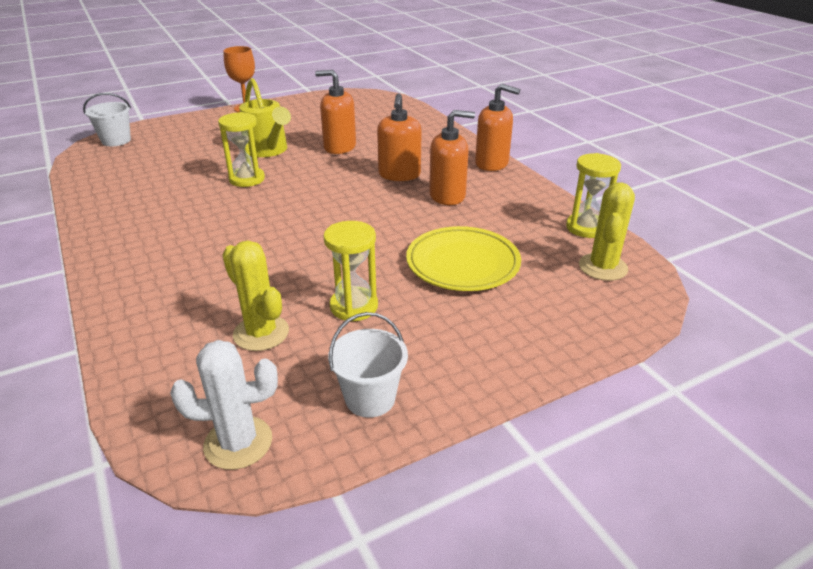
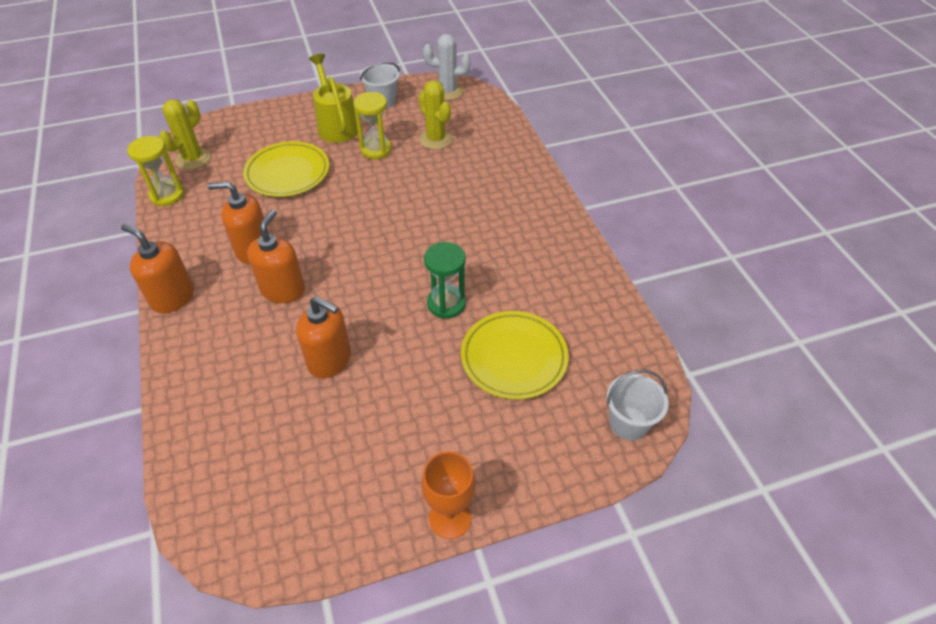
camera: 170 degrees left, 15 degrees up
yellow hourglass [218,112,265,187] -> green hourglass [424,242,466,319]
yellow watering can [239,78,291,157] -> yellow watering can moved to [309,54,358,143]
none -> yellow plate [461,311,569,400]

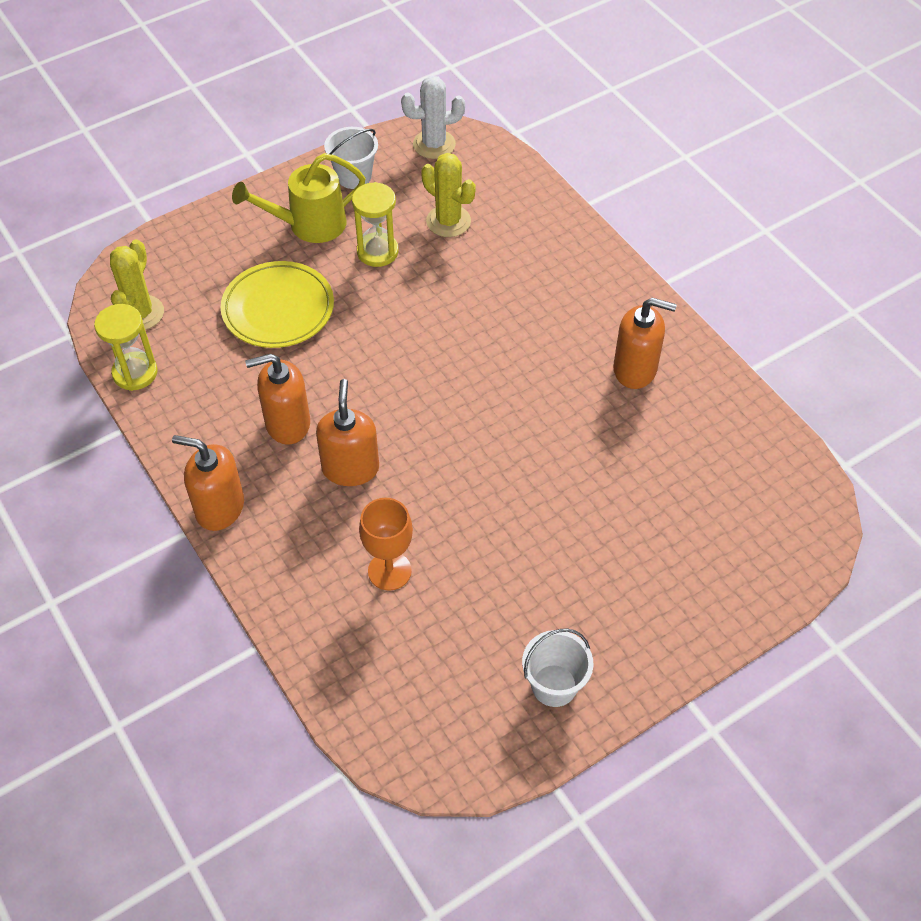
camera: 15 degrees left, 5 degrees up
orange soap dispenser [296,296,351,378] -> orange soap dispenser moved to [613,298,677,389]
yellow watering can [309,54,358,143] -> yellow watering can turned 75 degrees counterclockwise [232,153,366,243]
orange goblet [421,451,476,539] -> orange goblet moved to [359,498,413,591]
green hourglass [424,242,466,319] -> none
yellow plate [461,311,569,400] -> none
white bucket [607,370,669,441] -> white bucket moved to [522,628,593,707]

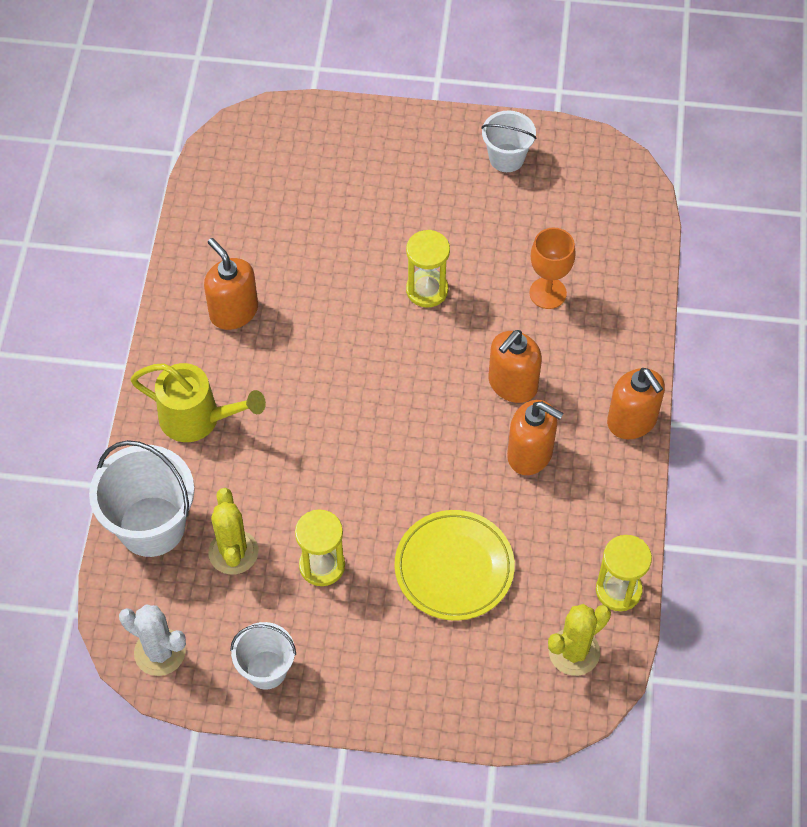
camera: 140 degrees left, 5 degrees up
yellow watering can [232,153,366,243] -> yellow watering can moved to [130,363,266,442]
none -> white bucket [89,440,194,557]
none -> yellow hourglass [406,230,450,308]

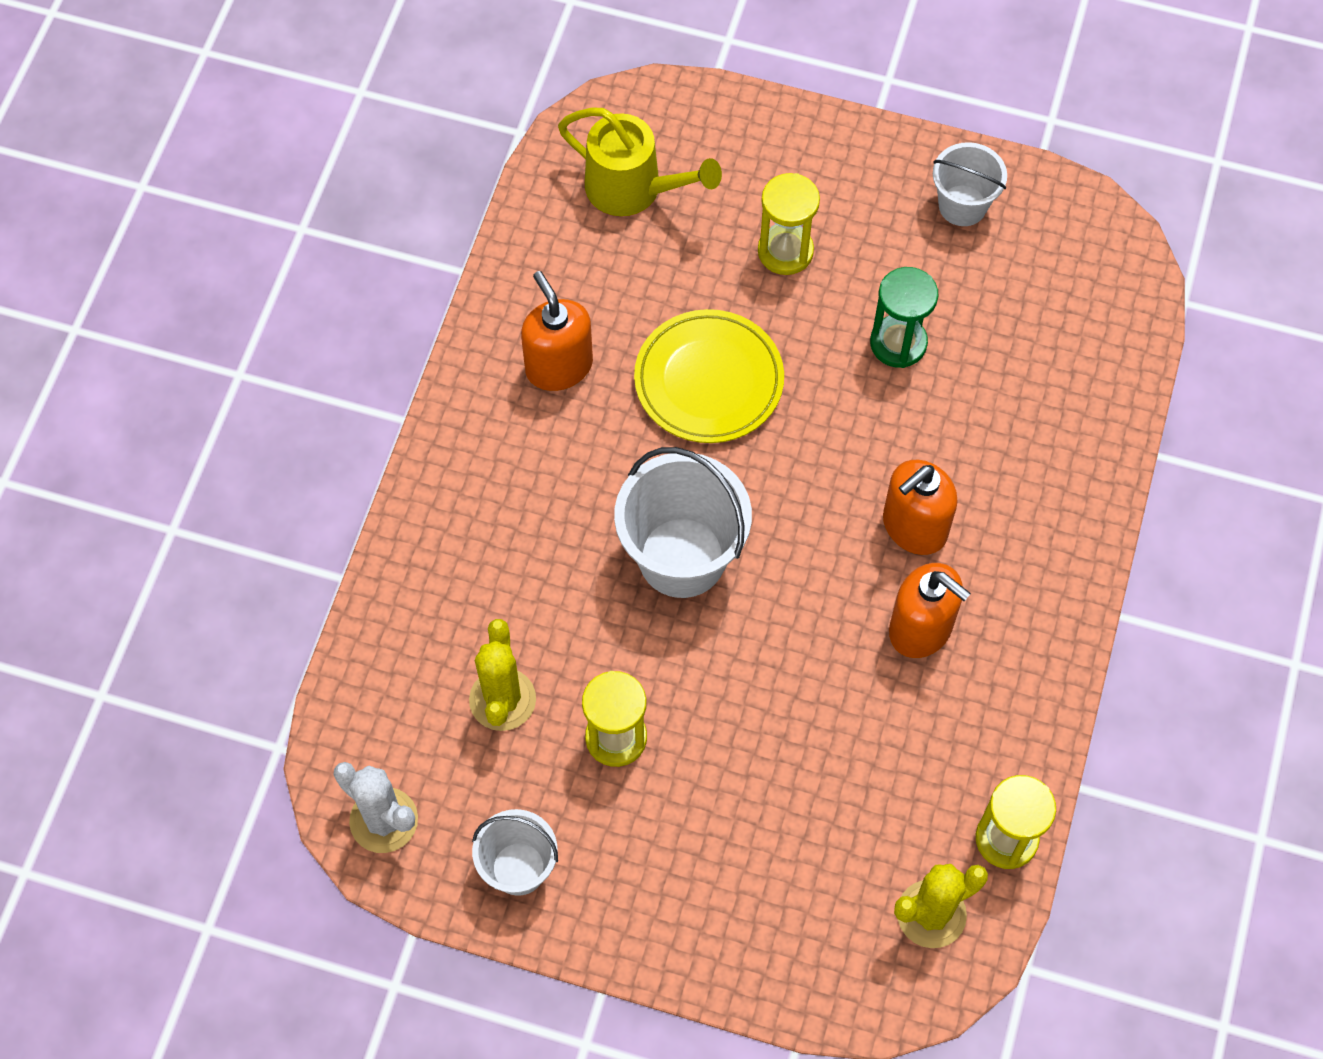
camera: 10 degrees right, 5 degrees up
white bucket [89,440,194,557] -> white bucket moved to [614,447,752,598]
yellow watering can [130,363,266,442] -> yellow watering can moved to [558,107,722,216]
yellow plate [395,510,515,621] -> yellow plate moved to [634,309,784,443]
yellow hourglass [406,230,450,308] -> yellow hourglass moved to [758,173,820,275]
orange goblet [529,227,576,309] -> none
orange soap dispenser [607,368,665,439] -> none
none -> green hourglass [870,267,938,368]

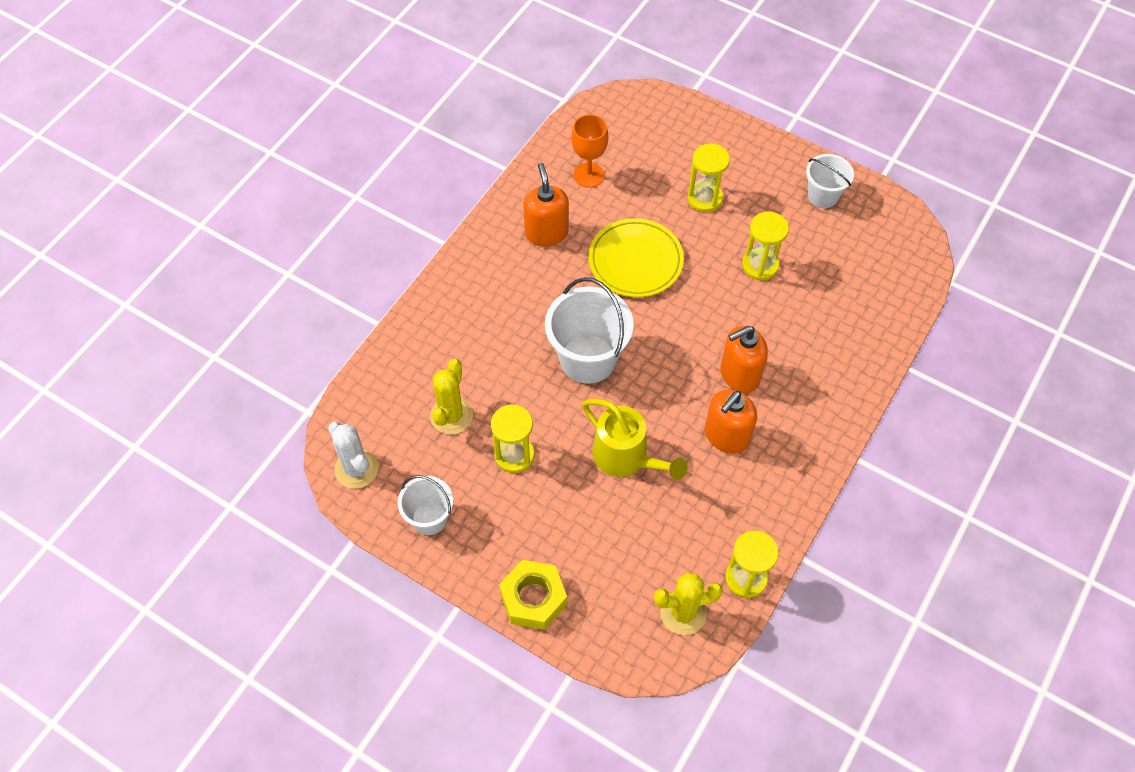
camera: 15 degrees right, 5 degrees down
yellow watering can [558,107,722,216] -> yellow watering can moved to [582,399,688,480]
green hourglass [870,267,938,368] -> yellow hourglass [742,212,789,281]
orange soap dispenser [889,563,971,658] -> orange soap dispenser turned 75 degrees clockwise [705,390,757,454]
none -> yellow nut [499,560,567,630]
none -> orange goblet [571,114,608,188]

